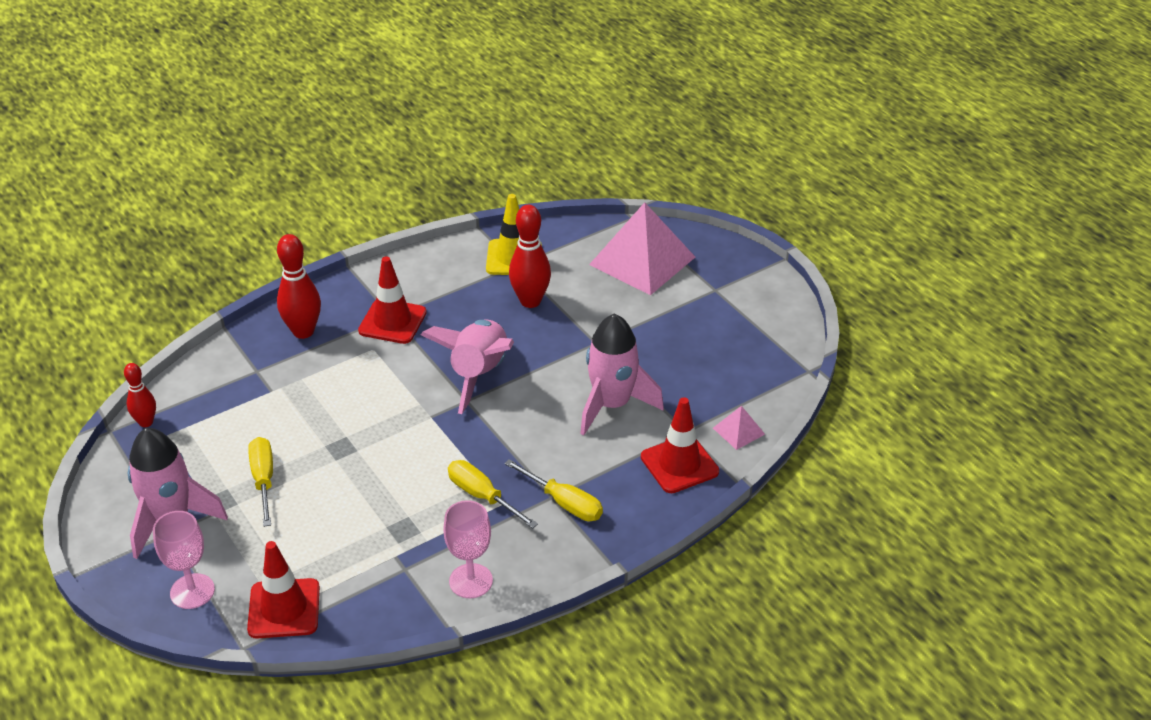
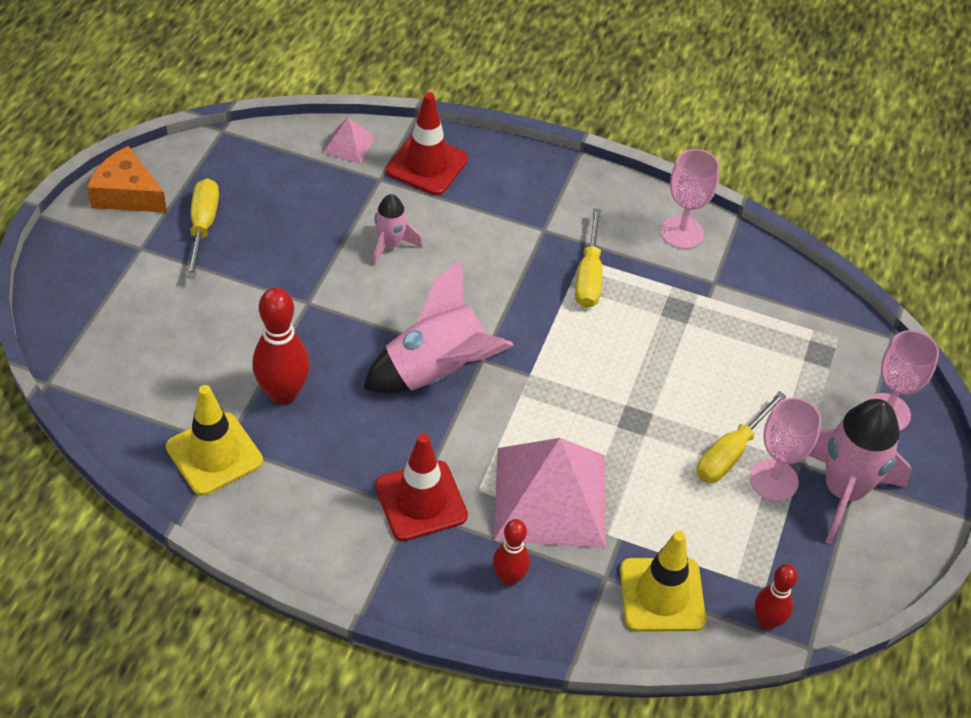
camera: 130 degrees left, 10 degrees up
red traffic cone [247,541,320,638] -> none
red bowling pin [277,234,321,339] -> red bowling pin [493,519,530,586], size x0.61
yellow screwdriver [504,459,603,521] -> yellow screwdriver moved to [186,178,219,279]
pink rocket [580,313,664,435] -> pink rocket [373,194,422,266], size x0.53
pink pyramid [589,202,695,295] -> pink pyramid moved to [494,438,605,548]
none -> orange cheese [87,146,167,213]
none -> yellow traffic cone [620,531,706,631]
none -> pink goblet [749,397,821,501]

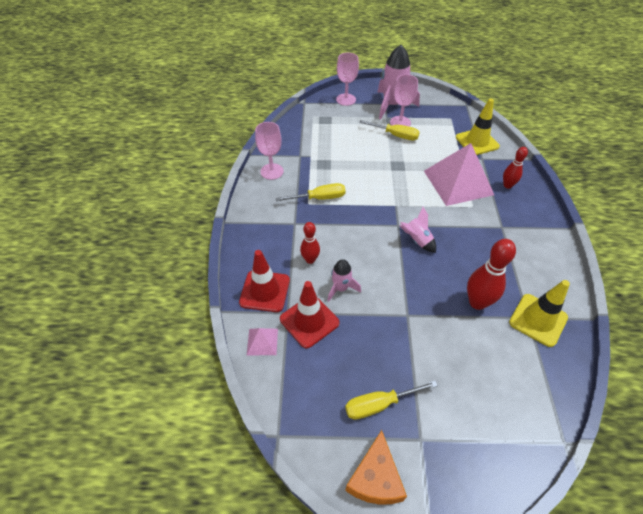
camera: 105 degrees left, 0 degrees up
pink rocket [363,259,514,394] -> pink rocket [400,207,436,253], size x0.53
red traffic cone [375,433,468,541] -> red traffic cone moved to [280,281,340,348]
red bowling pin [754,564,798,630] -> red bowling pin moved to [300,222,320,264]

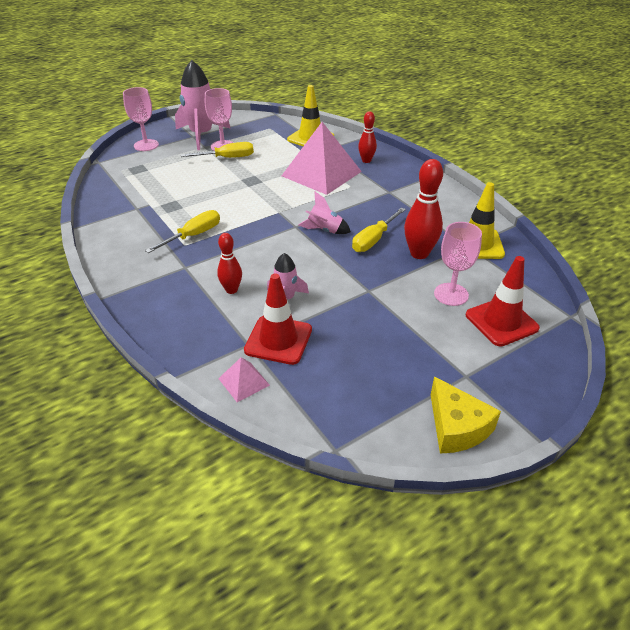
camera: 35 degrees left, 10 degrees down
red traffic cone [239,250,290,312] -> red traffic cone moved to [466,256,540,346]
pink goblet [255,122,284,180] -> pink goblet moved to [434,222,482,306]
yellow screwdriver [345,380,438,420] -> yellow screwdriver moved to [352,207,406,252]
orange cheese [345,430,407,505] -> yellow cheese [431,376,501,454]

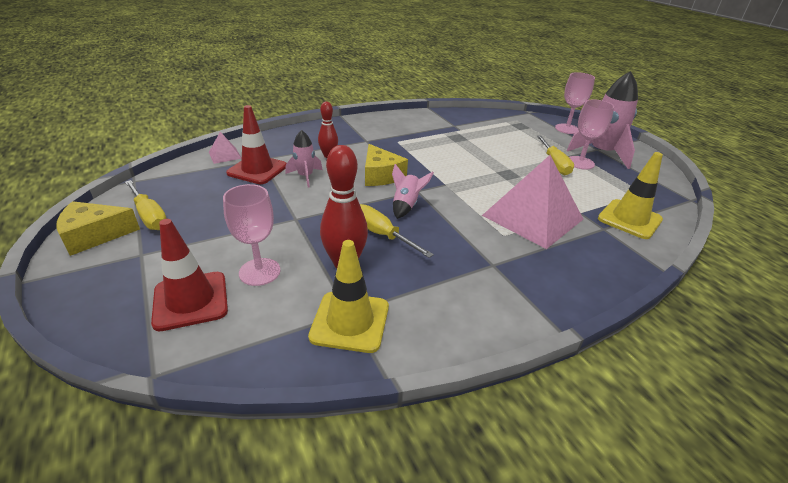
camera: 95 degrees right, 5 degrees down
yellow screwdriver [145,210,220,253] -> yellow screwdriver moved to [125,180,167,230]
red bowling pin [358,111,377,163] -> none
none -> yellow cheese [365,144,408,186]

